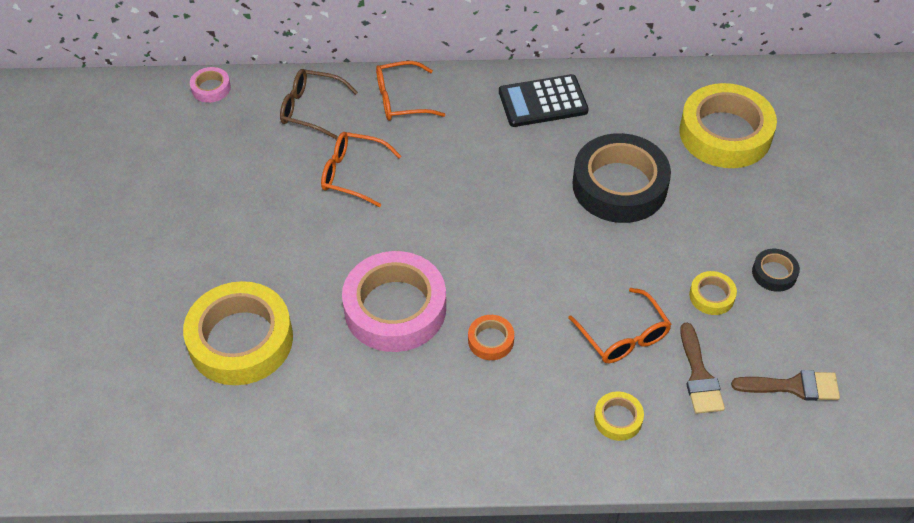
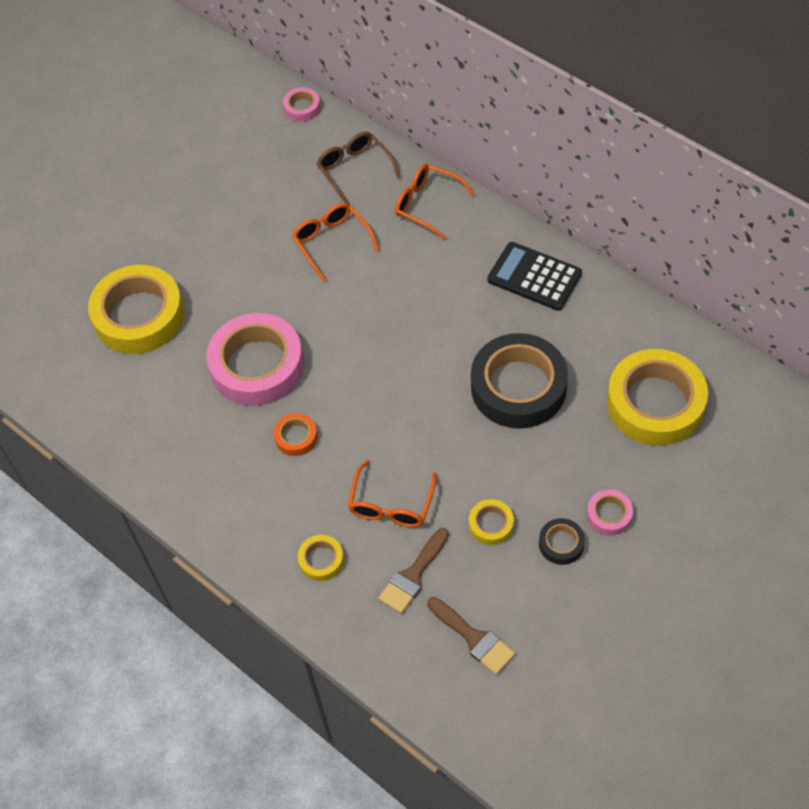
camera: 45 degrees right, 5 degrees up
none -> pink tape [587,490,633,535]

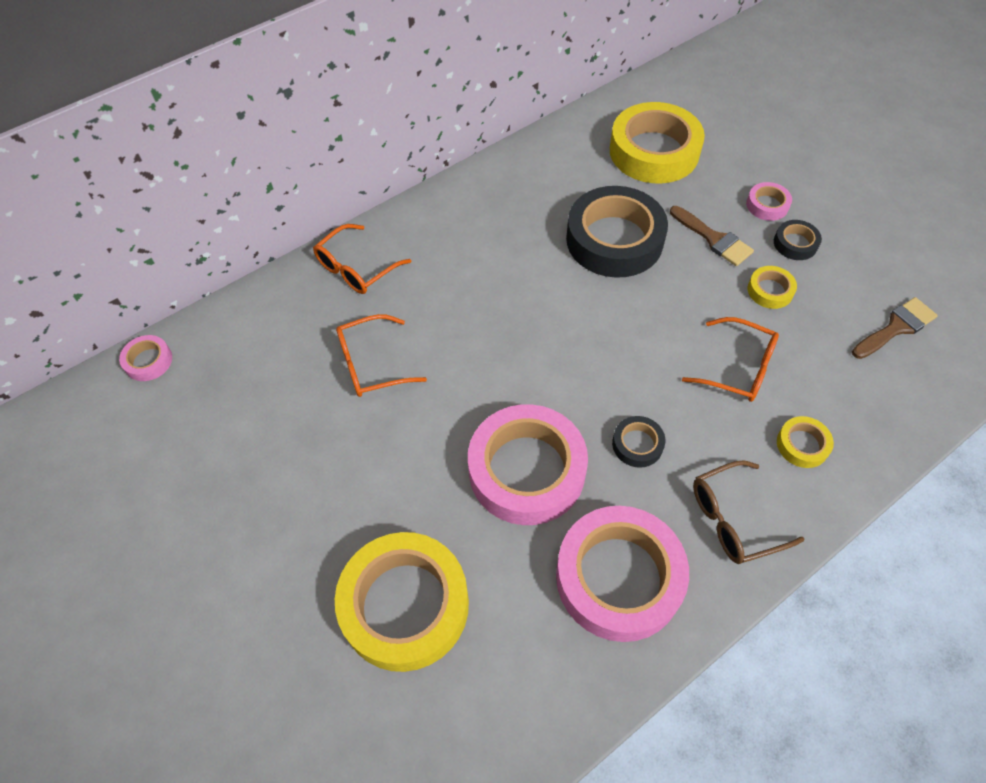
camera: 80 degrees left, 0 degrees up
orange tape [274,413,317,456] -> black tape [612,416,665,468]
brown glasses [317,132,401,205] -> brown glasses moved to [693,461,804,564]
brown brush [378,528,449,614] -> brown brush moved to [670,206,754,266]
black calculator [487,242,582,311] -> none
none -> pink tape [556,506,689,642]

